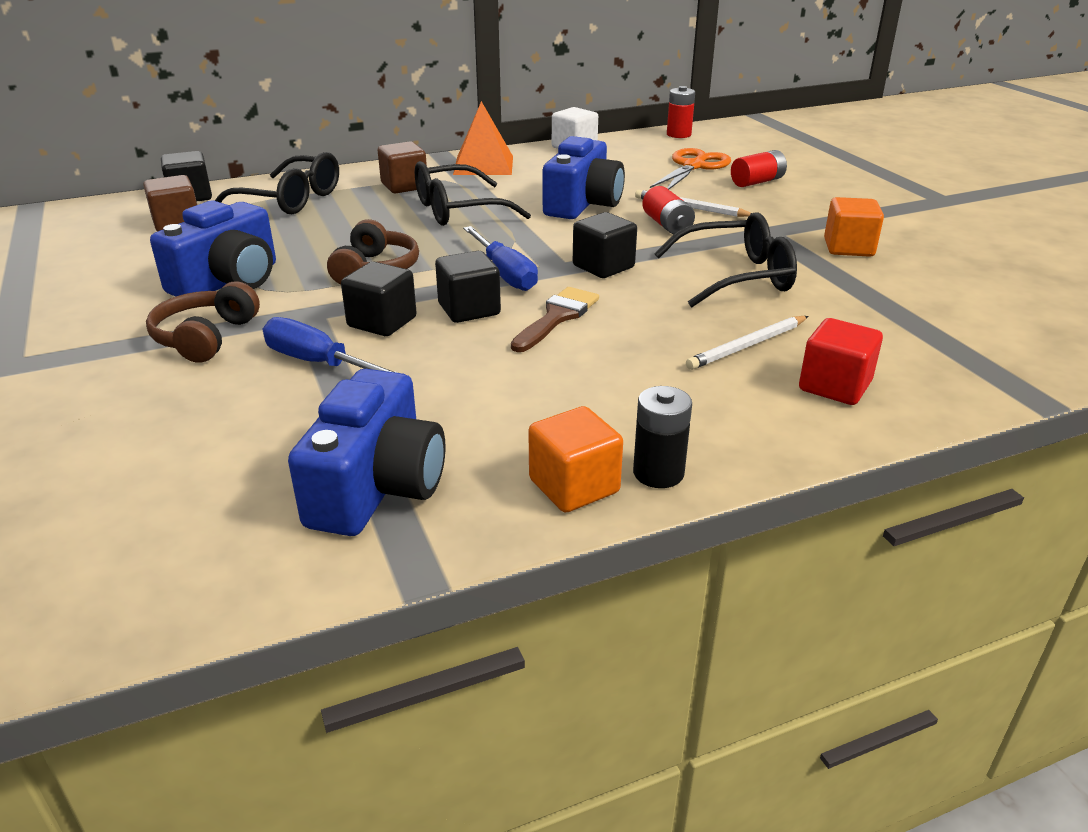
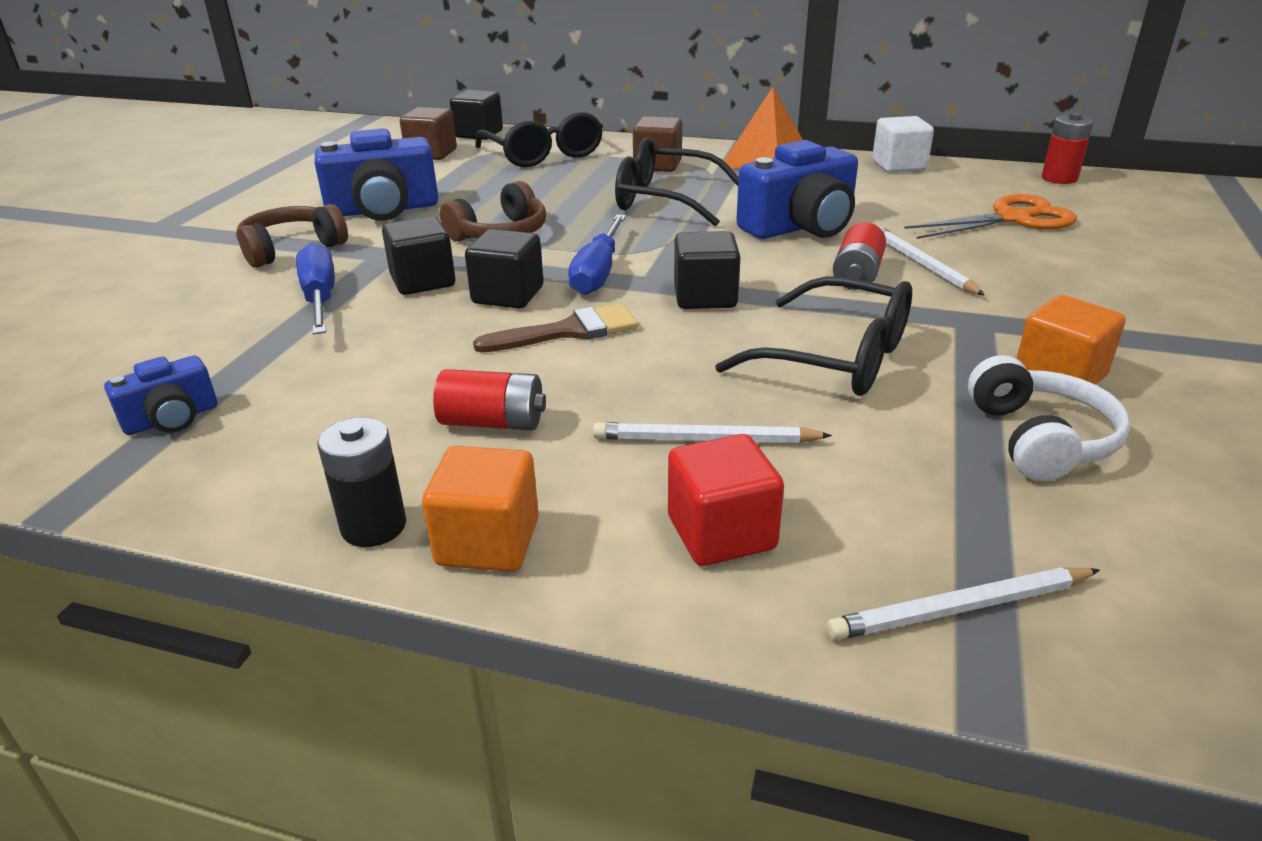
camera: 40 degrees right, 0 degrees up
blue camera [288,369,445,536] -> blue camera [104,356,217,435], size x0.53
orange cube [528,406,623,512] -> orange cube moved to [422,446,539,572]
red battery [731,150,787,187] -> red battery moved to [433,369,546,431]
none -> white pencil [826,567,1100,640]
none -> white headphones [968,355,1130,481]

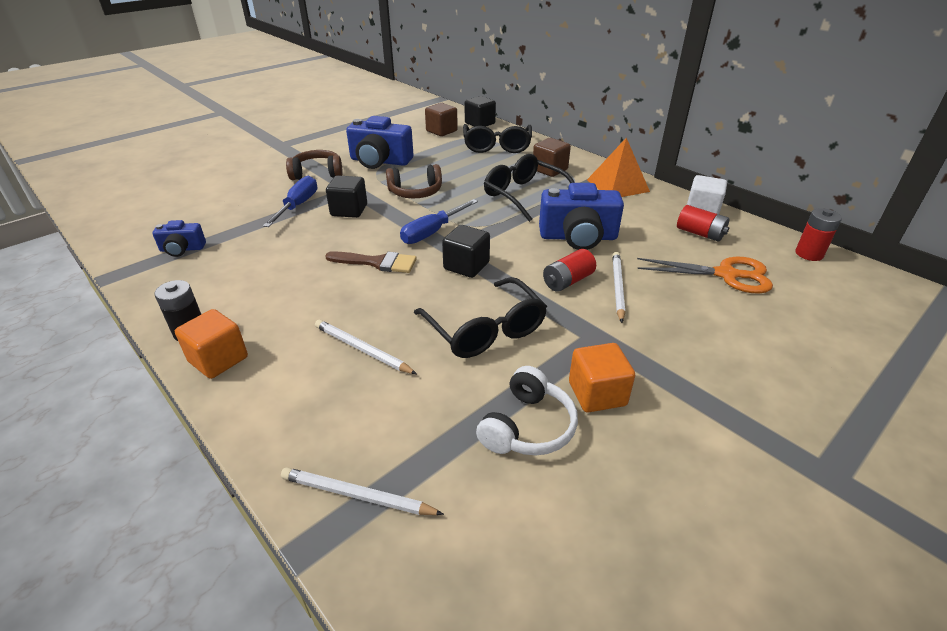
camera: 30 degrees right, 5 degrees up
red battery [433,369,546,431] -> red battery moved to [677,205,729,242]
black cube [465,229,544,309] -> none
red cube [668,434,784,566] -> none

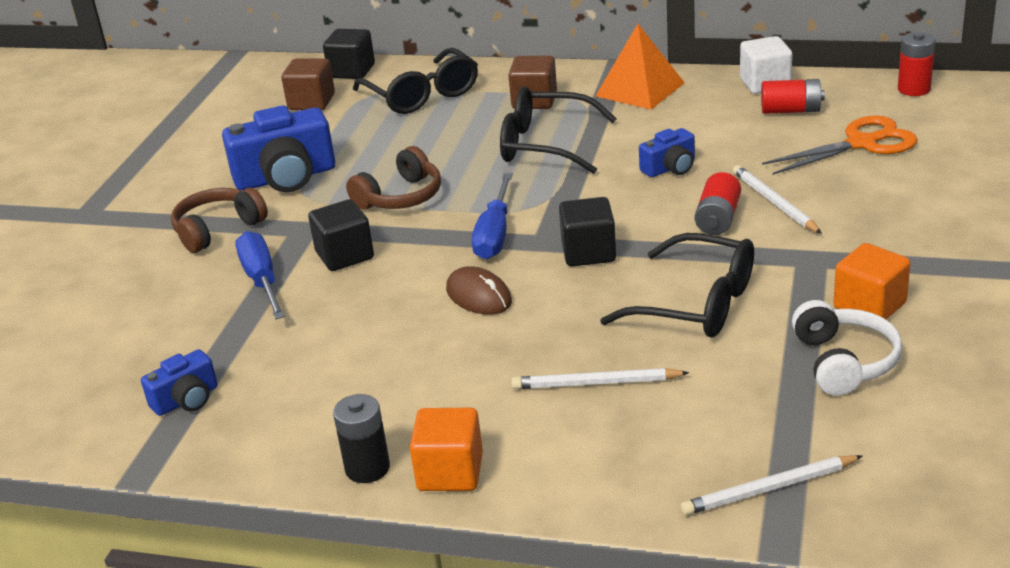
camera: 30 degrees left, 5 degrees down
brown brush [325,251,417,273] -> brown mouse [446,266,512,315]
blue camera [539,183,624,250] -> blue camera [639,128,695,177], size x0.53

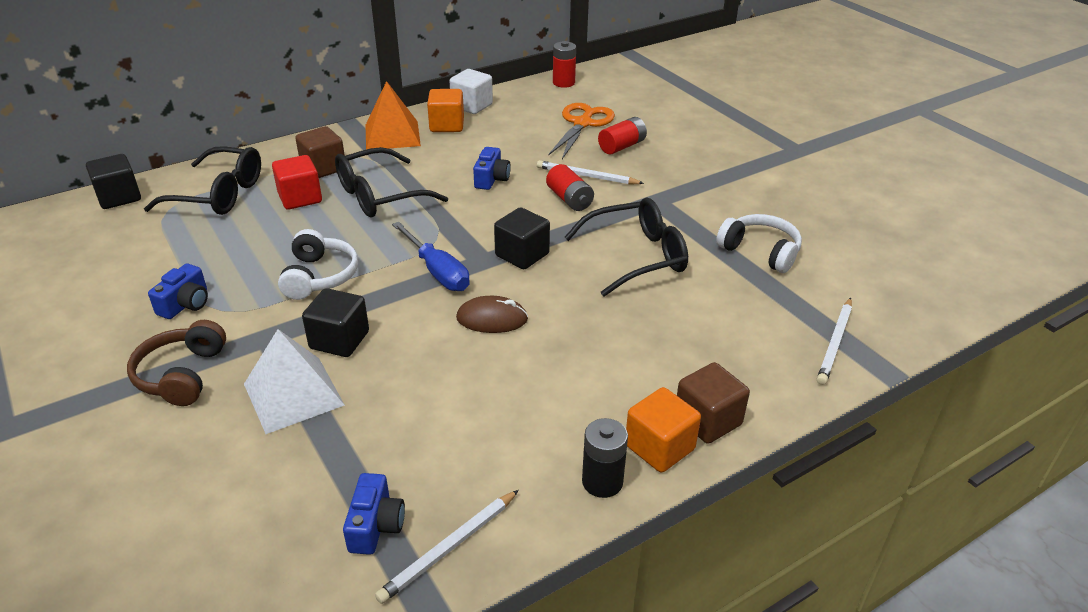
camera: 50 degrees left, 5 degrees up
blue camera [222,105,335,192] -> blue camera [148,264,208,319], size x0.53
blue screwdriver [235,231,285,319] -> white pyramid [244,329,344,434]
brown cube [281,58,335,110] -> brown cube moved to [677,362,750,444]
brown headphones [346,146,441,210] -> white headphones [278,229,358,300]
white pencil [512,368,689,389] -> white pencil moved to [375,490,519,604]
red battery [761,79,825,114] -> red battery moved to [598,117,647,155]
orange cube [834,243,911,319] -> orange cube moved to [427,89,464,132]
none -> red cube [272,155,322,210]

